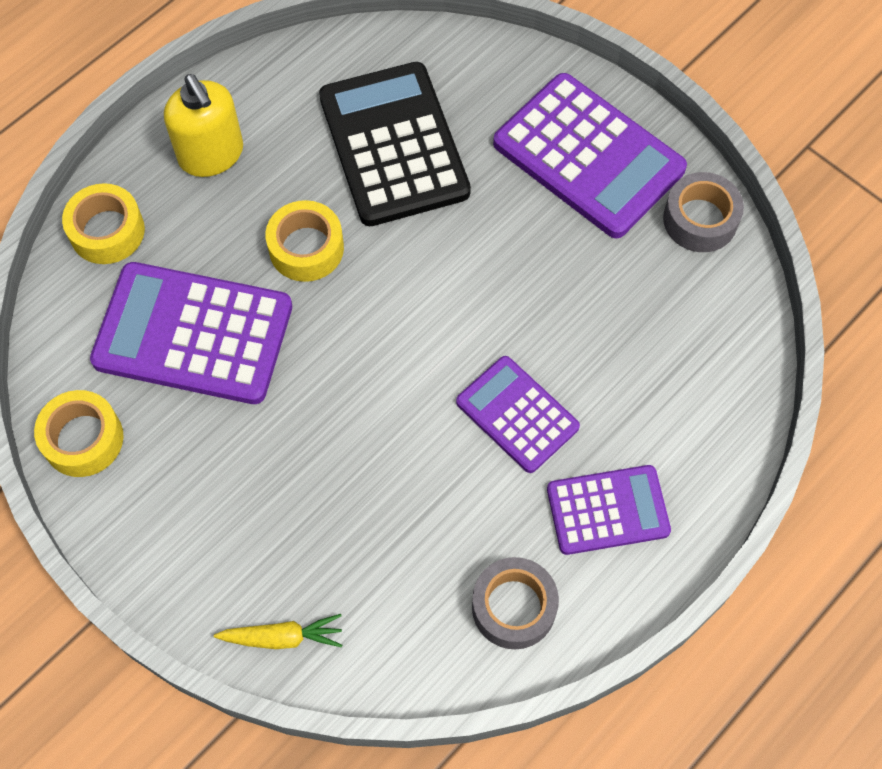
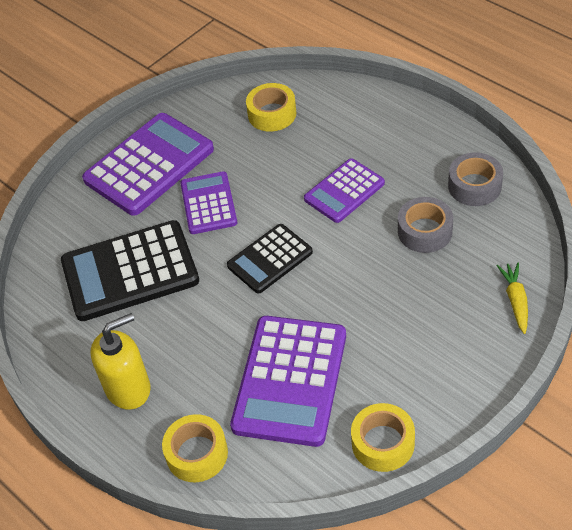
camera: 85 degrees left, 15 degrees down
yellow tape [265,200,344,282] -> yellow tape moved to [246,83,296,132]
purple calculator [547,465,671,555] -> purple calculator moved to [180,171,237,234]
grey tape [663,172,744,252] -> grey tape moved to [398,197,453,253]
none -> black calculator [227,224,313,294]

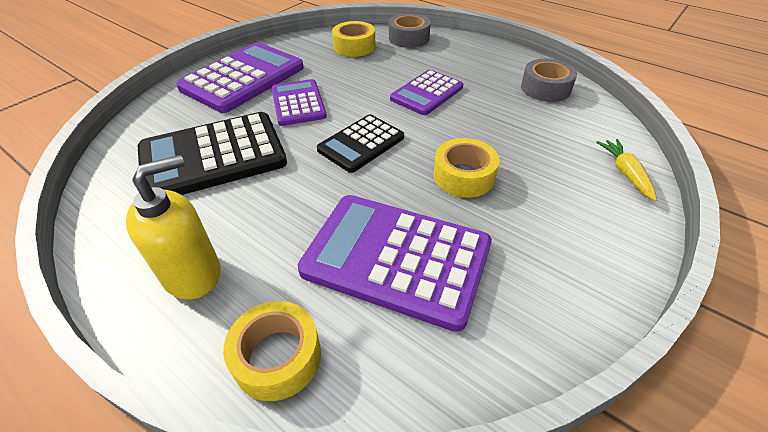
camera: 10 degrees left, 5 degrees down
purple calculator [230,316,346,447] -> purple calculator turned 105 degrees clockwise [298,195,492,332]
yellow tape [351,403,415,472] -> yellow tape moved to [434,138,499,198]
grey tape [398,197,453,253] -> grey tape moved to [389,13,431,48]

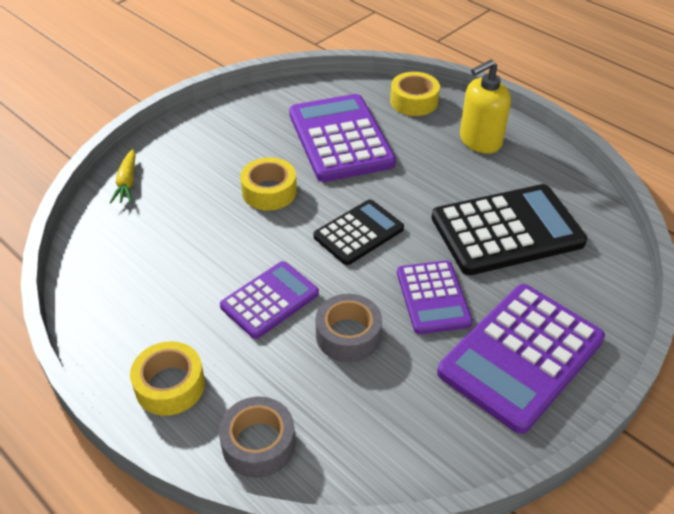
camera: 175 degrees left, 0 degrees up
purple calculator [298,195,492,332] -> purple calculator turned 135 degrees counterclockwise [289,94,396,182]
yellow tape [332,21,375,57] -> yellow tape moved to [130,341,205,416]
grey tape [521,59,577,102] -> grey tape moved to [315,294,382,362]

